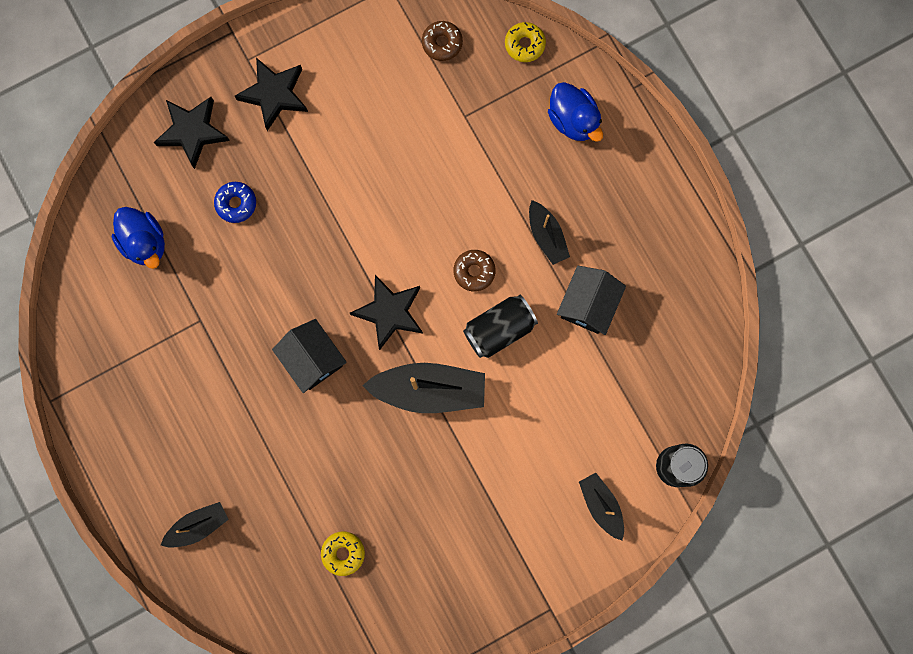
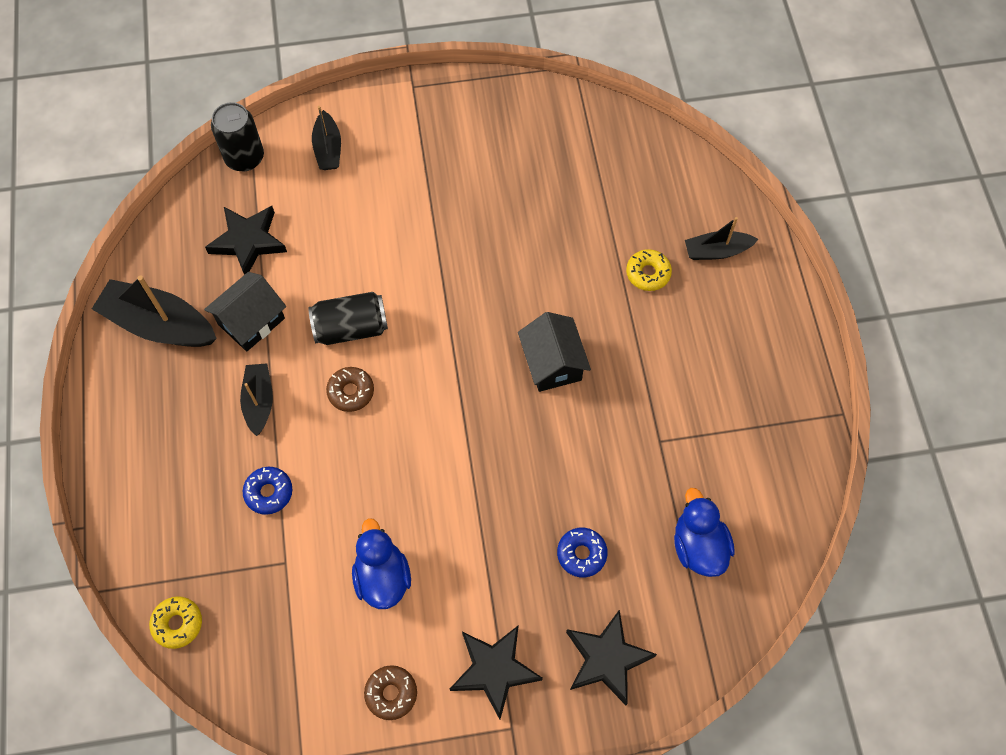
camera: 160 degrees left, 15 degrees down
yellow donut [321,532,365,576] -> yellow donut moved to [626,249,672,291]
black star [350,275,423,350] -> black star moved to [205,206,287,275]
black boat [362,363,485,413] -> black boat moved to [92,276,217,347]
brown donut [422,21,463,61] -> brown donut moved to [364,665,417,720]
blue duck [548,82,603,142] -> blue duck moved to [352,518,411,609]
none -> blue donut [243,467,293,515]

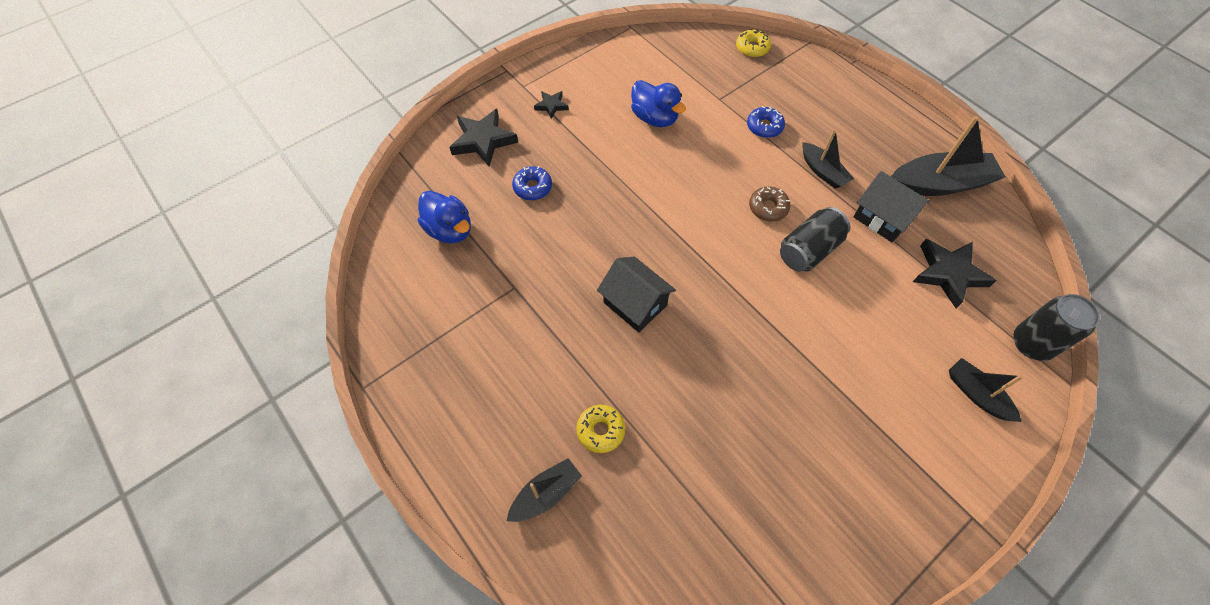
camera: 150 degrees right, 5 degrees down
black house [204,272,286,351] -> black house turned 60 degrees counterclockwise [853,171,930,242]
brown donut [364,665,417,720] -> none
black star [450,626,543,719] -> black star [534,91,569,119], size x0.53

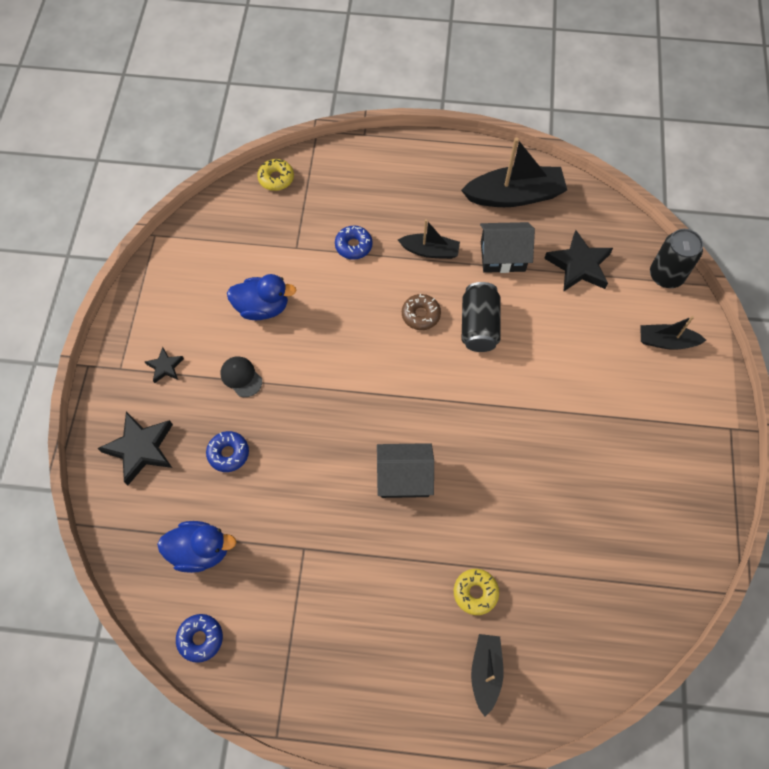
camera: 45 degrees left, 5 degrees up
black boat [891,116,1005,196] -> black boat turned 45 degrees clockwise [461,137,567,207]
none -> blue donut [176,614,223,663]
none -> black cap [221,356,262,397]

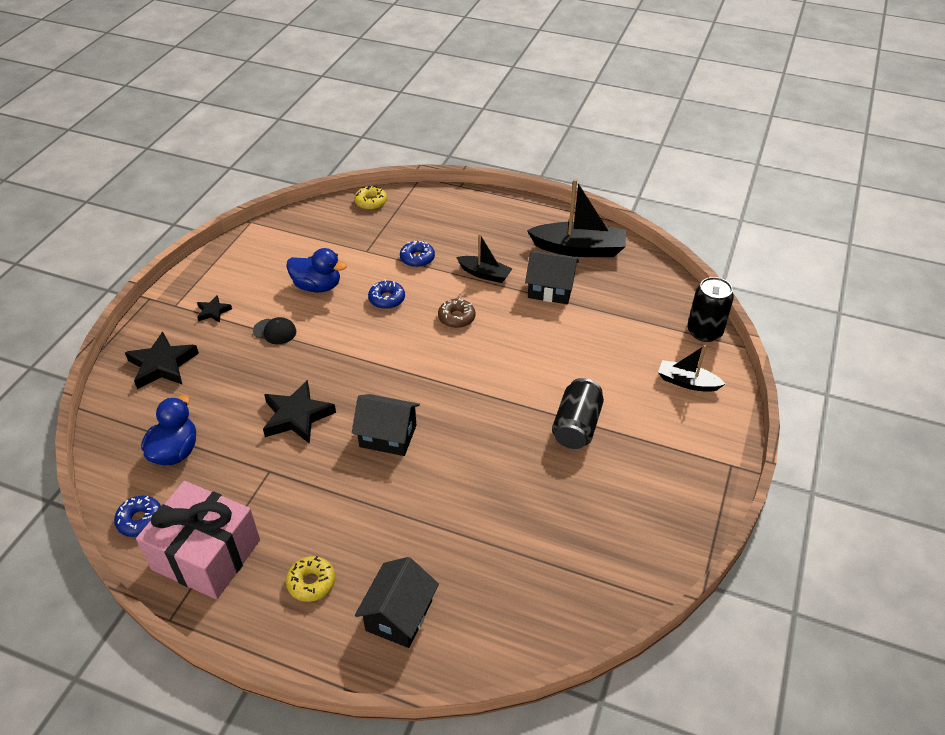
camera: 15 degrees right, 20 degrees down
blue duck [157,521,236,573] -> blue duck turned 90 degrees counterclockwise [141,395,196,465]
blue donut [206,431,249,472] -> blue donut moved to [368,279,405,309]
black cap [221,356,262,397] -> black cap turned 135 degrees clockwise [253,317,296,344]
yellow donut [454,569,499,615] -> yellow donut moved to [286,556,335,602]
black can [462,282,501,352] -> black can moved to [552,378,604,449]
black boat [471,634,503,717] -> black house [355,557,439,648]
black star [544,230,613,292] -> black star moved to [263,380,336,444]
none -> pink gift [136,481,260,599]

